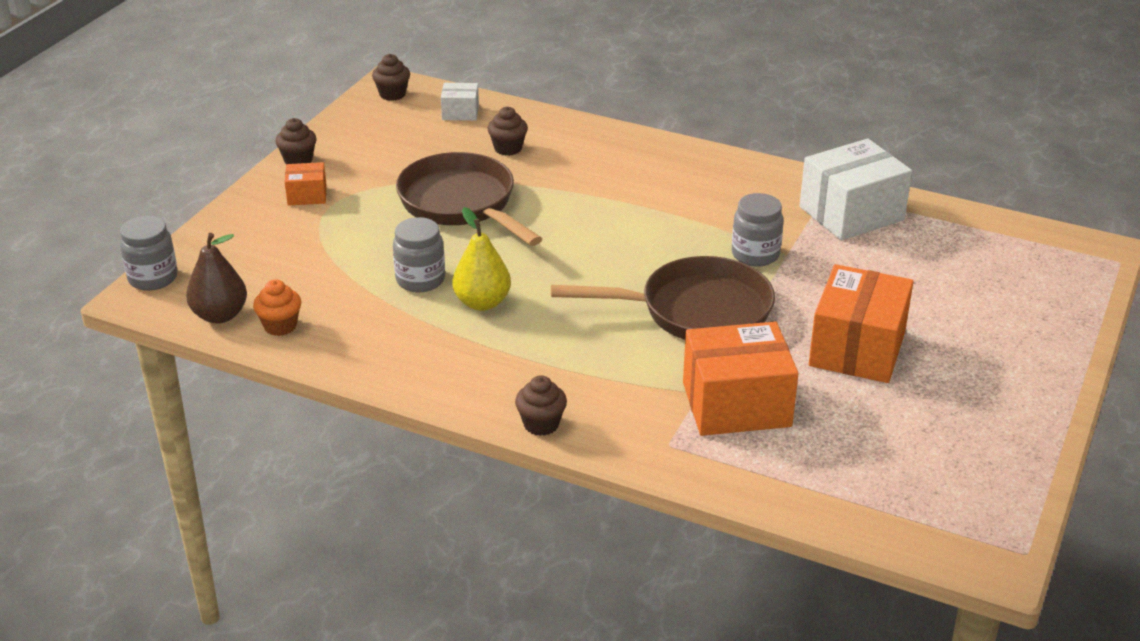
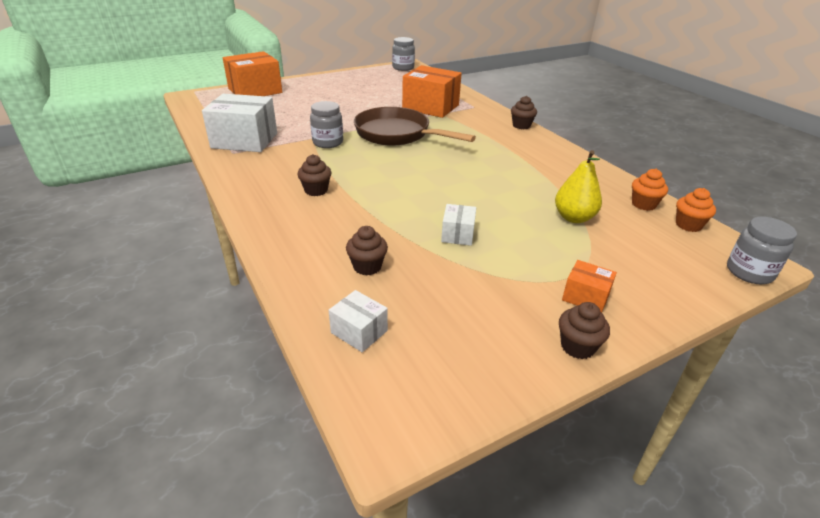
camera: 145 degrees left, 0 degrees up
brown pear [186,233,247,324] -> orange cupcake [676,188,716,232]
brown cupcake [372,54,410,101] -> brown cupcake moved to [297,154,332,196]
grey jar [393,217,445,292] -> grey jar moved to [392,37,415,71]
brown pan [396,152,542,246] -> white box [441,204,476,246]
yellow pear [452,207,511,311] -> yellow pear moved to [555,150,602,223]
orange box [809,264,914,383] -> orange box moved to [223,51,282,96]

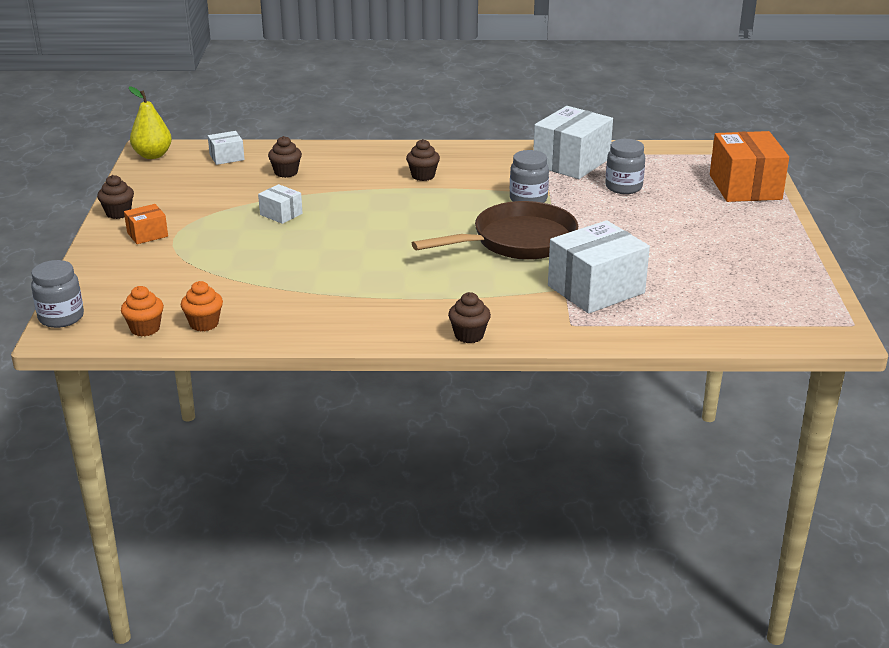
camera: 120 degrees right, 5 degrees down
grey jar [392,37,415,71] -> grey jar moved to [605,139,645,194]
orange box [402,65,462,118] -> white box [548,220,650,313]
yellow pear [555,150,602,223] -> yellow pear moved to [129,86,172,159]

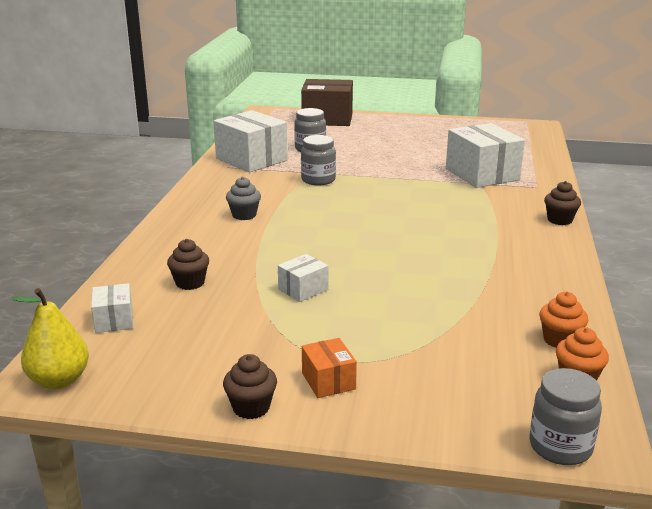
camera: 80 degrees left, 5 degrees down
brown cupcake [406,139,440,181] -> grey cupcake [226,177,261,220]
brown pan [412,201,578,260] -> none
orange box [710,131,789,202] -> brown box [301,79,353,126]

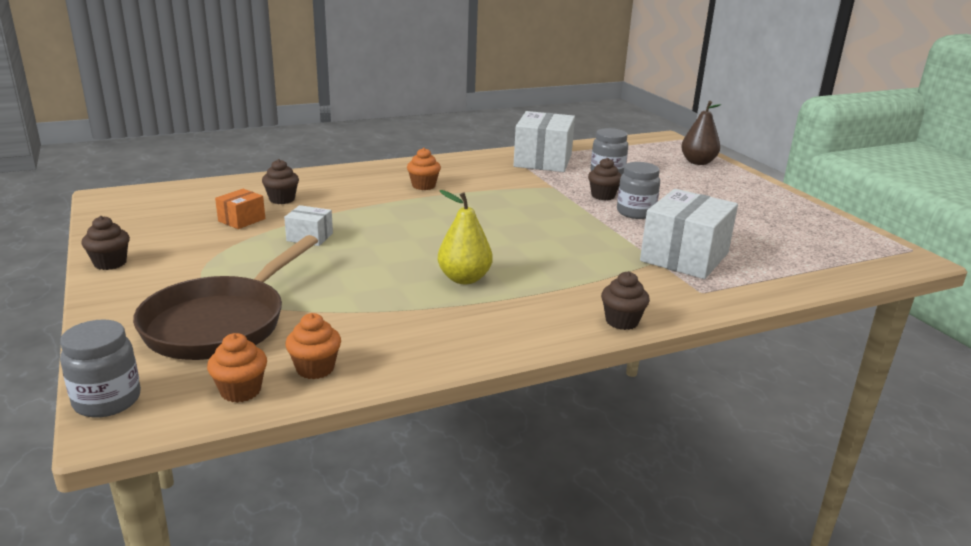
camera: 55 degrees right, 0 degrees up
yellow pear [12,288,89,389] -> yellow pear moved to [438,190,492,284]
white box [91,283,133,333] -> none
grey cupcake [226,177,261,220] -> orange cupcake [407,148,441,190]
brown box [301,79,353,126] -> brown pear [681,101,721,165]
grey jar [301,135,336,186] -> grey jar moved to [617,162,660,219]
orange box [302,338,357,398] -> orange box moved to [215,189,265,229]
none -> brown pan [133,235,318,360]
none -> brown cupcake [588,158,621,200]

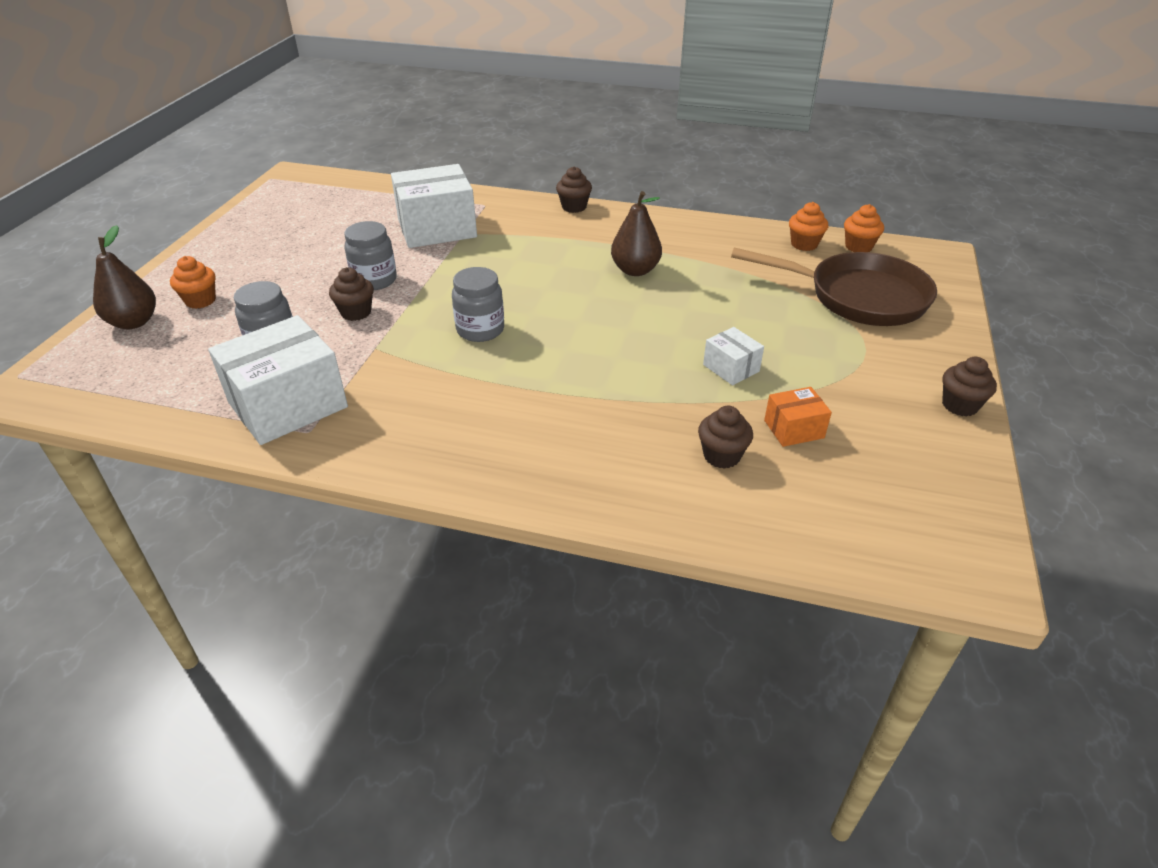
camera: 140 degrees left, 15 degrees up
grey jar [60,319,141,418] -> grey jar moved to [452,267,504,342]
brown pan [133,235,318,360] -> brown pan turned 45 degrees clockwise [731,247,937,326]
orange cupcake [407,148,441,190] -> orange cupcake moved to [170,256,216,309]
yellow pear [438,190,492,284] -> brown pear [611,191,662,276]

